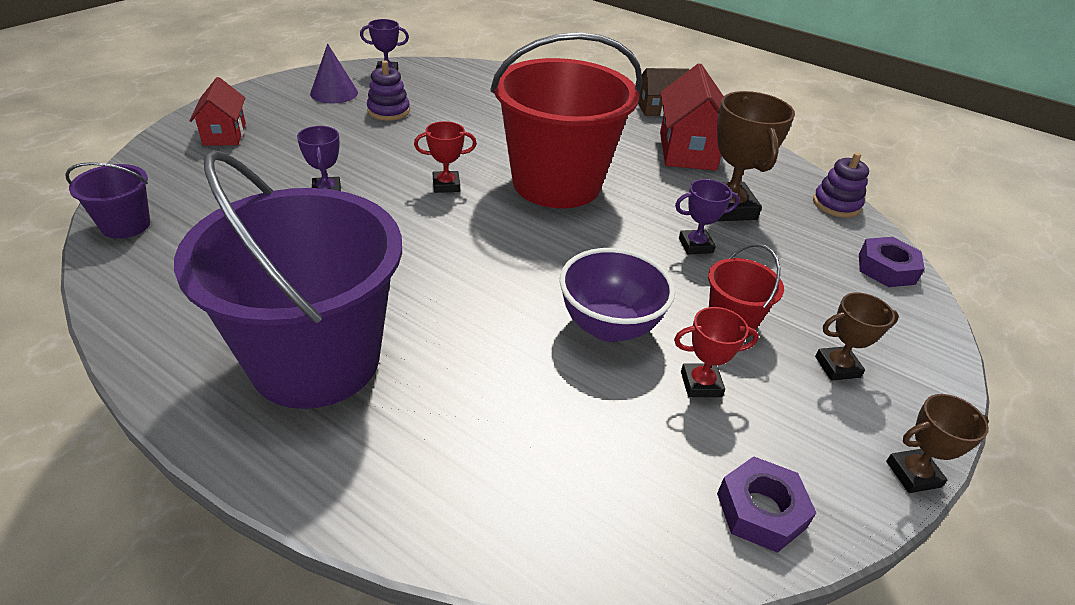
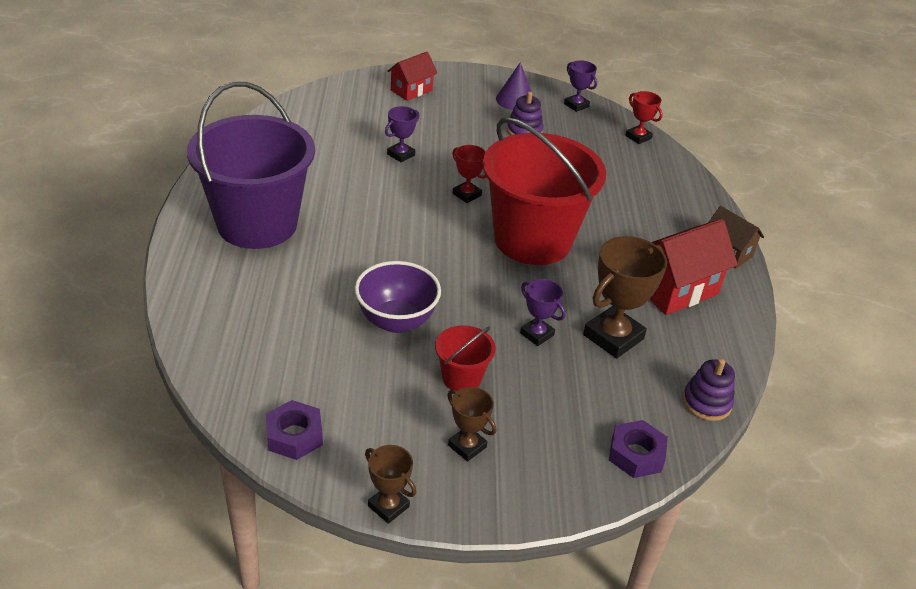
camera: 55 degrees right, 0 degrees up
purple bucket [65,162,150,239] -> none
red trophy [674,307,759,397] -> red trophy moved to [626,91,663,144]

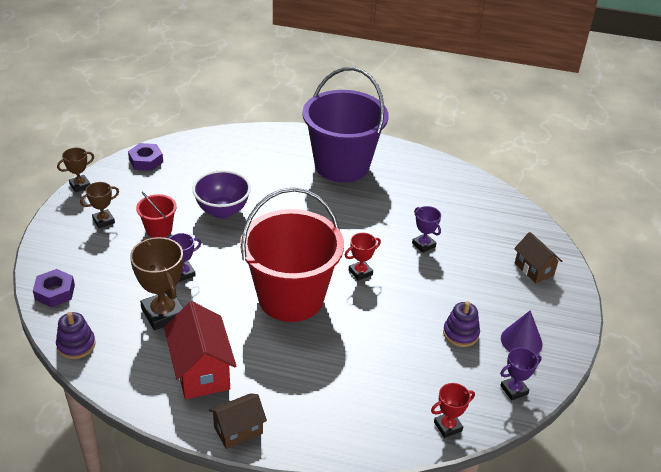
camera: 105 degrees right, 0 degrees up
red house [387,52,437,101] -> brown house [514,232,562,283]

